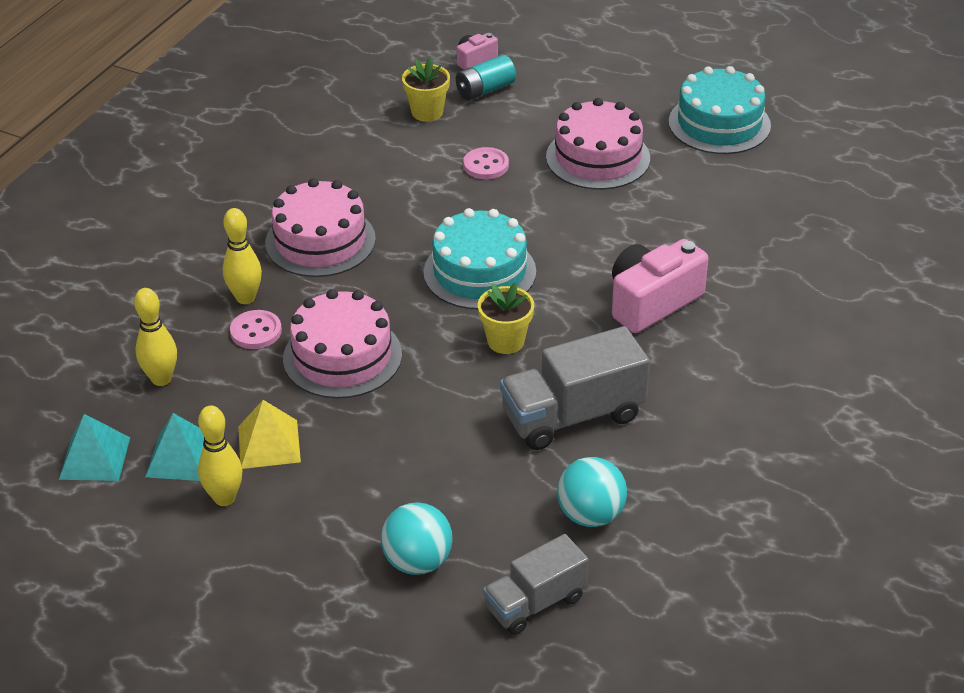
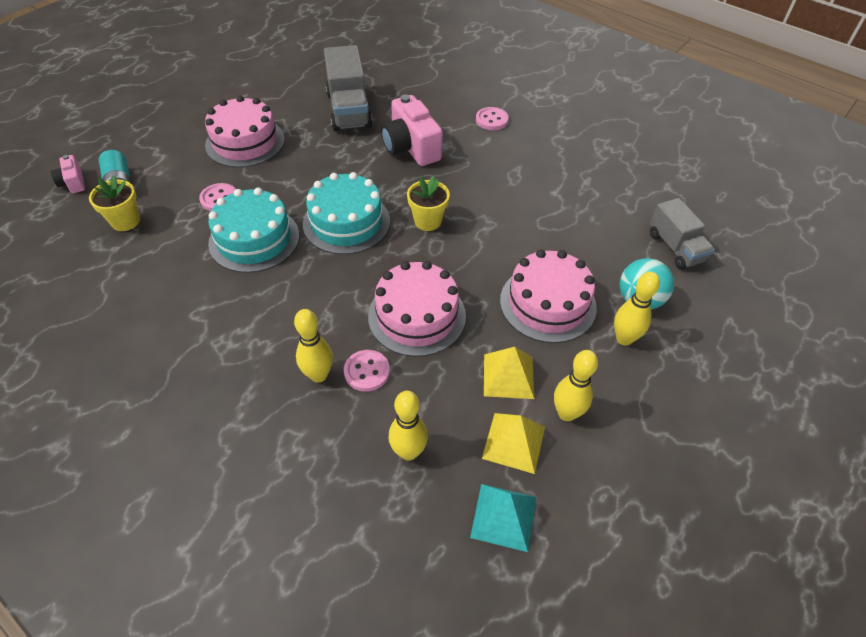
camera: 80 degrees left, 10 degrees up
turquoise pyramid [145,413,204,481] -> yellow pyramid [482,413,545,474]
pink cake [265,178,376,277] -> pink cake moved to [500,249,597,343]
grey truck [500,326,650,450] -> grey truck moved to [324,45,373,131]
turquoise ball [557,457,627,527] -> none
turquoise cake [669,66,771,154] -> turquoise cake moved to [208,188,299,273]
none -> pink button [476,107,509,130]
none -> yellow bowling pin [614,272,660,345]

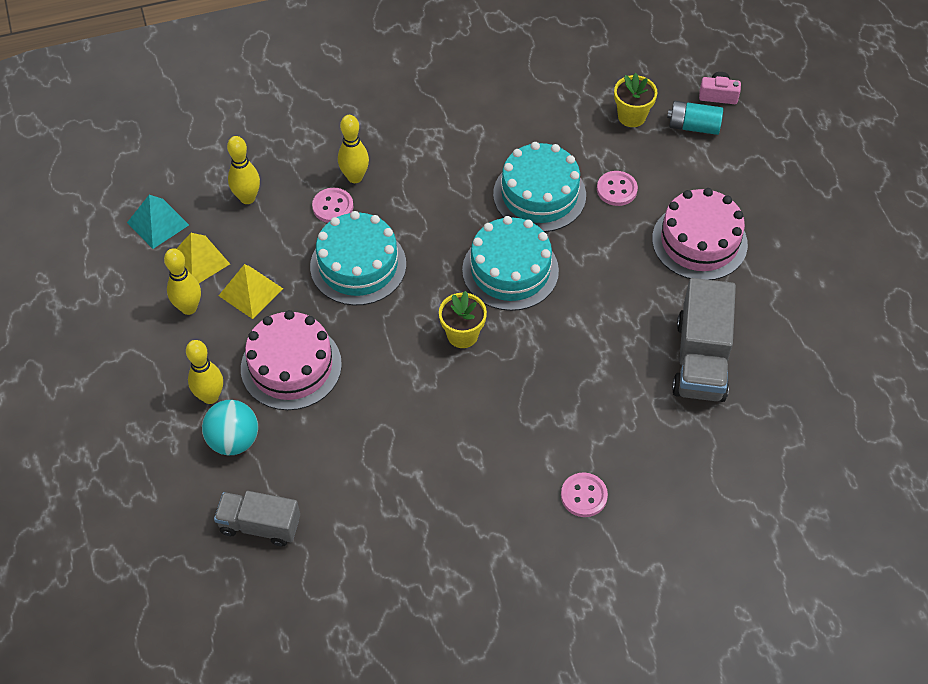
camera: 125 degrees right, 5 degrees up
grey truck [324,45,373,131] -> grey truck turned 105 degrees counterclockwise [672,278,736,402]
pink cake [368,261,466,357] -> turquoise cake [310,211,406,306]
pink camera [381,95,443,166] -> none

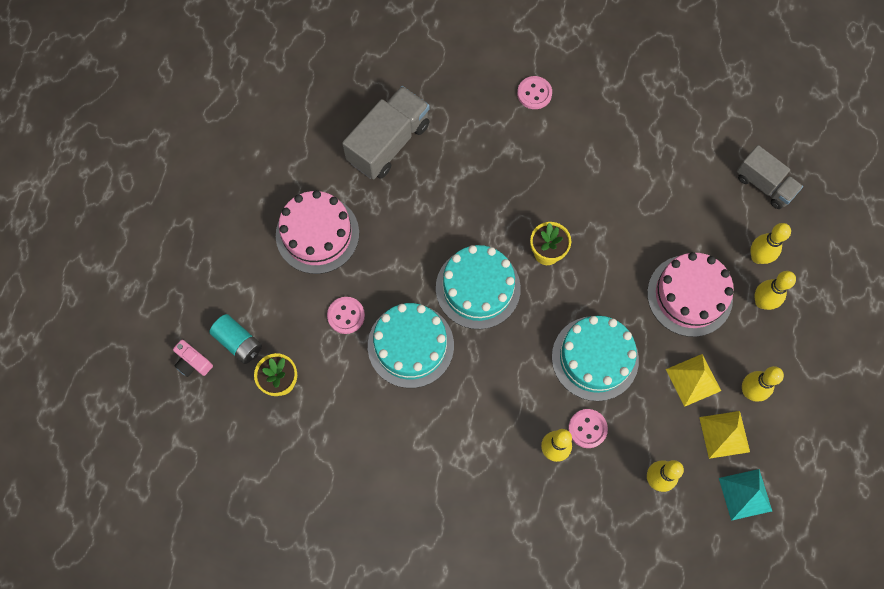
camera: 150 degrees left, 15 degrees up
turquoise ball [202,400,258,455] -> yellow bowling pin [751,223,791,264]

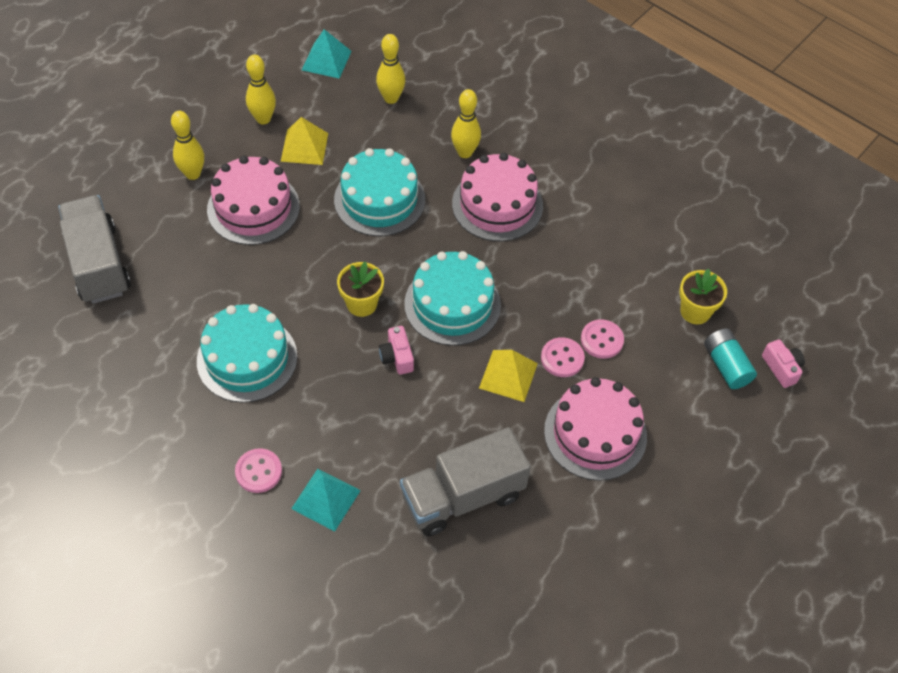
camera: 155 degrees left, 15 degrees down
turquoise cake [368,303,454,388] -> turquoise cake moved to [197,304,297,403]
pink button [568,409,608,448] -> pink button moved to [541,337,585,377]
yellow pyramid [699,411,750,459] -> yellow pyramid moved to [479,350,538,402]
grey truck [737,145,803,209] -> grey truck [58,195,131,304], size x1.53
yellow bowling pin [751,223,791,264] -> none
none -> turquoise pyramid [291,469,361,531]
none -> pink camera [379,326,414,375]
none -> pink cake [452,153,543,241]

